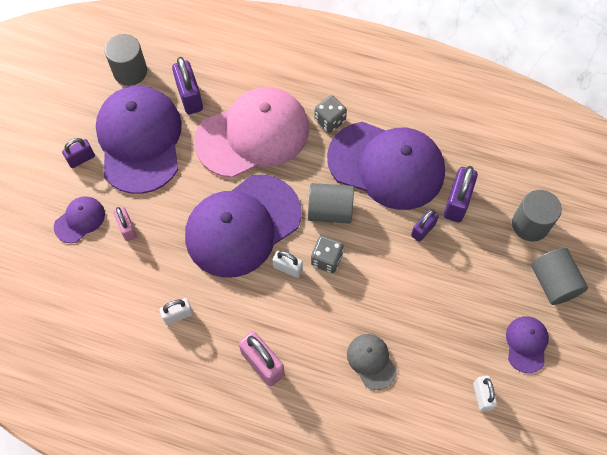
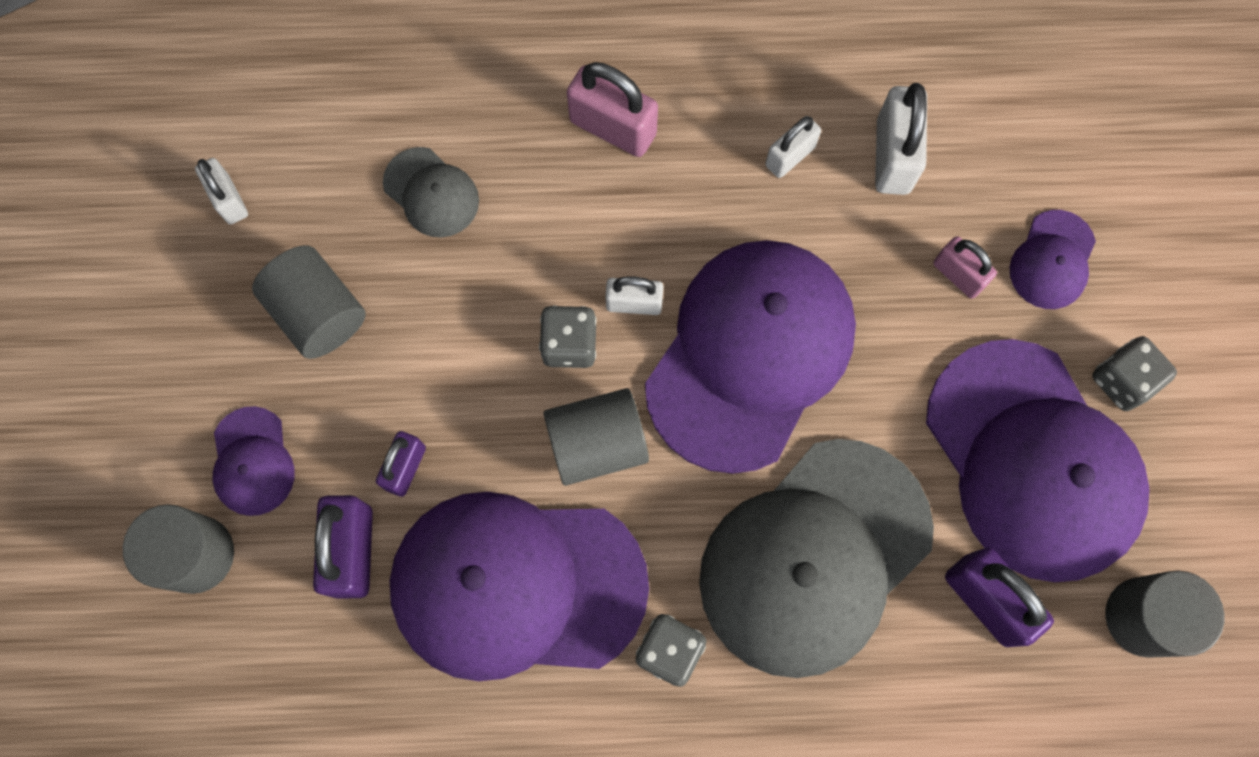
camera: 160 degrees right, 10 degrees up
purple padlock [62,138,95,168] -> grey dice [1092,336,1177,411]
pink cap [194,87,309,178] -> grey cap [699,439,934,678]
purple cap [506,316,549,373] -> purple cap moved to [213,406,295,516]
grey cylinder [531,248,588,305] -> grey cylinder moved to [252,245,366,359]
none -> white padlock [875,83,927,195]

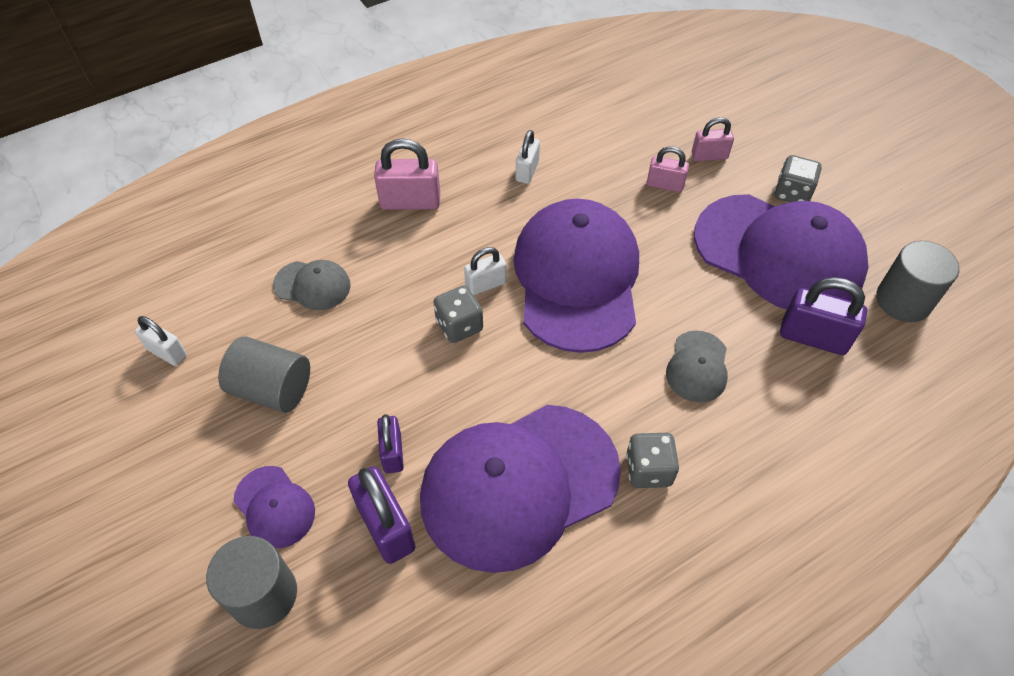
camera: 30 degrees left, 20 degrees down
grey cylinder [543,388,649,486] -> none
grey cap [699,439,934,678] -> grey cap [666,330,728,402], size x0.44
white padlock [875,83,927,195] -> none
purple cap [1010,210,1096,309] -> pink padlock [692,117,734,161]

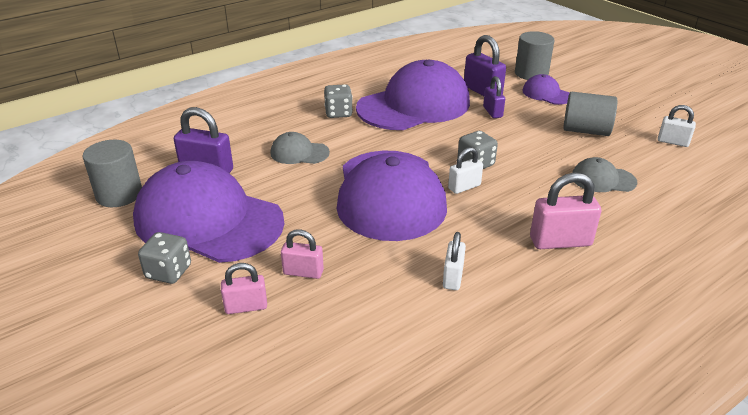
camera: 175 degrees right, 20 degrees down
grey cap [666,330,728,402] -> grey cap turned 90 degrees counterclockwise [270,132,330,164]

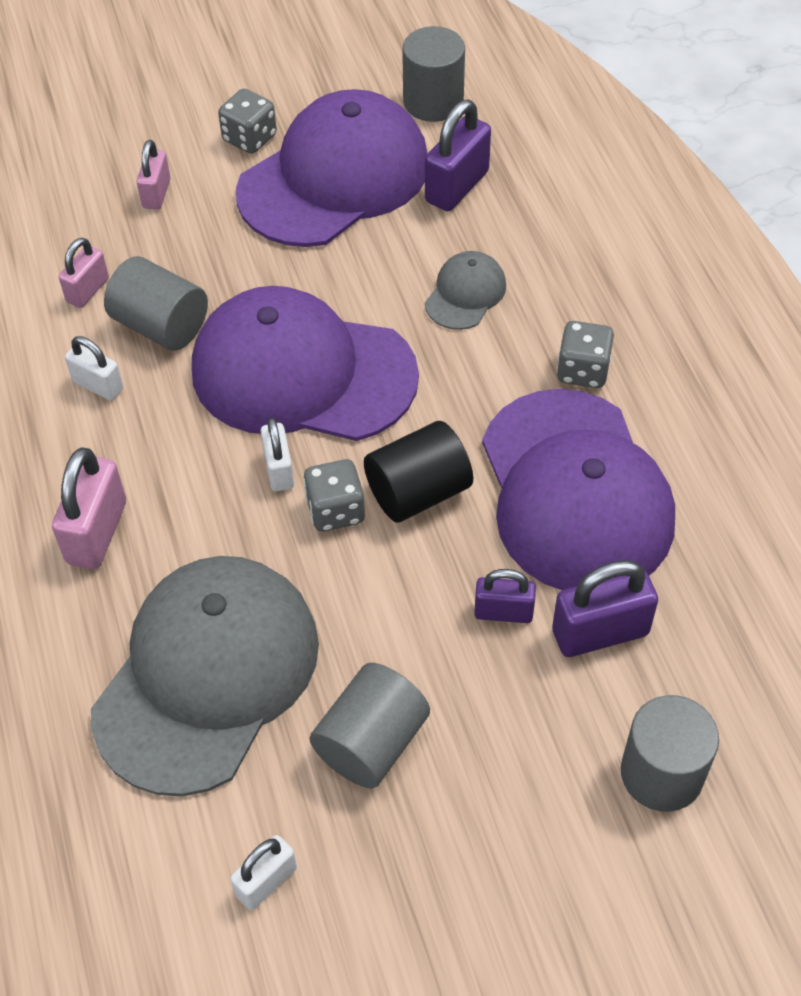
camera: 110 degrees right, 20 degrees up
pink padlock [281,229,324,279] -> pink padlock moved to [59,237,109,308]
purple cap [522,74,570,105] -> none
grey cap [572,157,637,192] -> grey cap [91,556,319,796], size x2.28
none -> grey cylinder [104,256,208,351]
none -> black cylinder [364,421,473,523]

